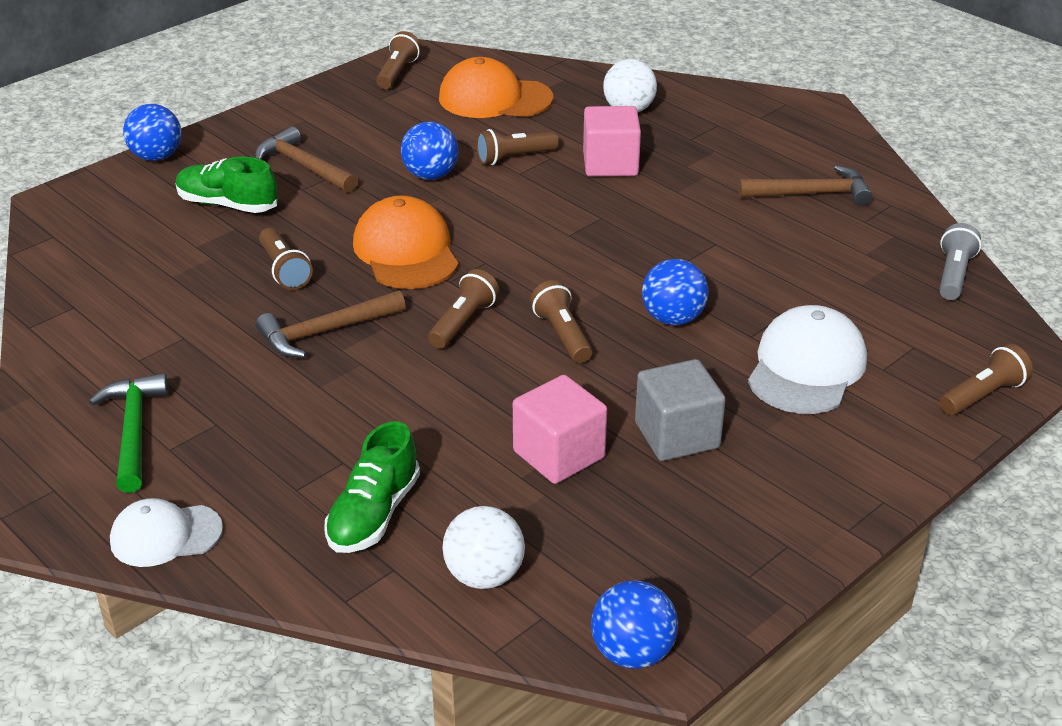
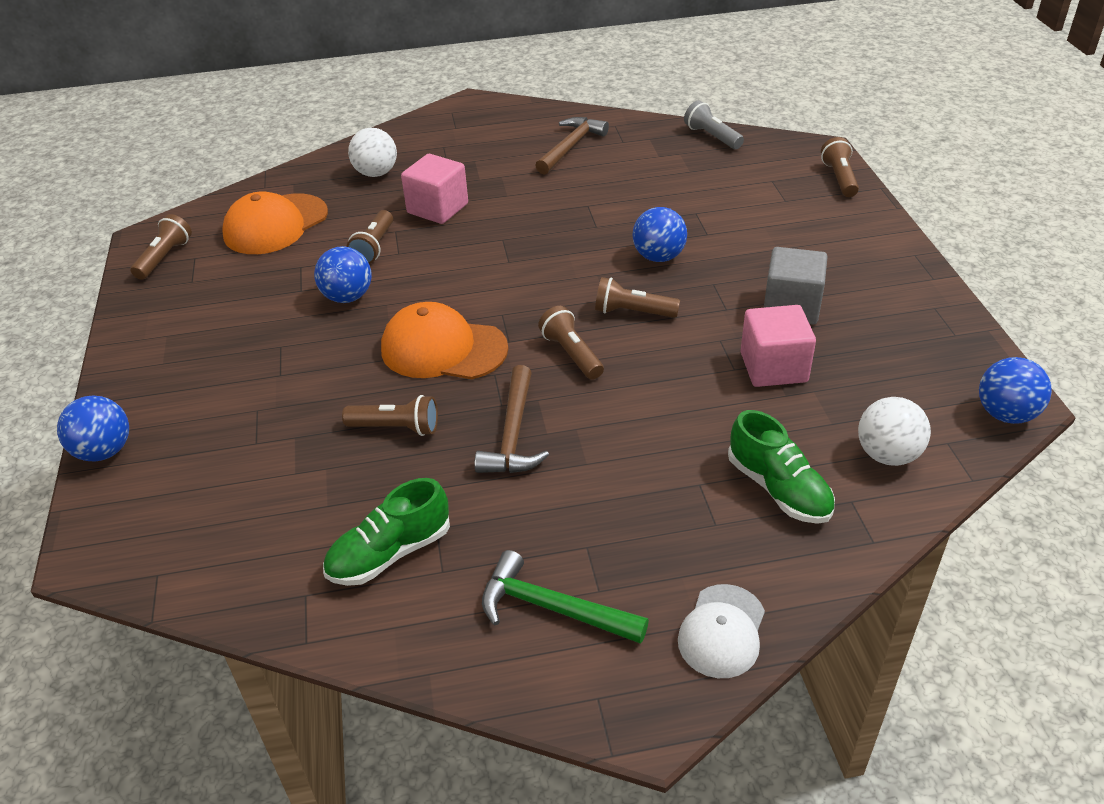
camera: 55 degrees left, 5 degrees up
green shoe [176,157,277,213] -> green shoe moved to [323,478,450,586]
brown hammer [255,126,358,193] -> none
brown flashlight [376,31,421,89] -> brown flashlight turned 60 degrees clockwise [130,214,192,280]
white cap [748,305,867,414] -> none

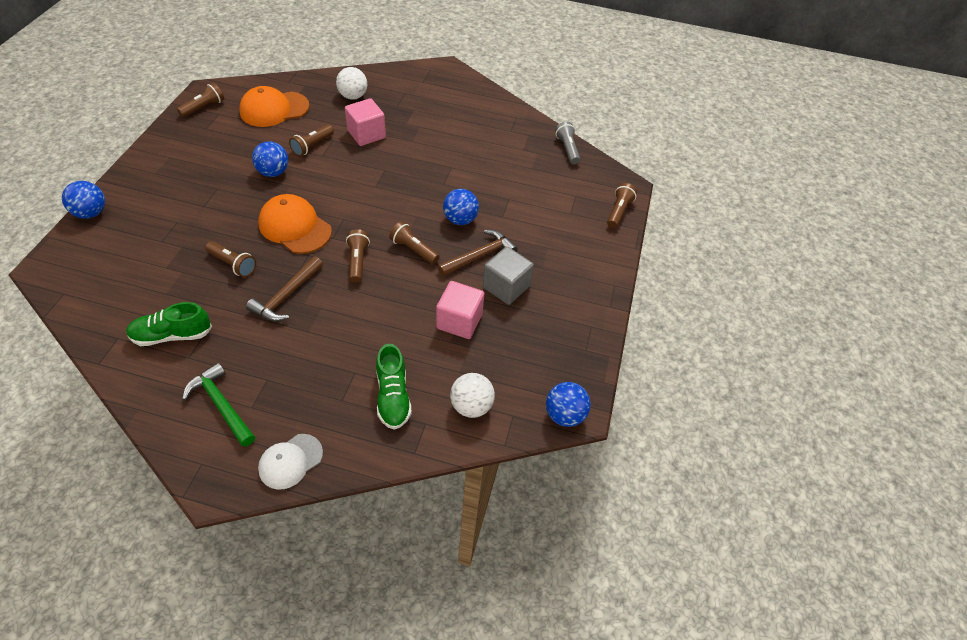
camera: 20 degrees right, 10 degrees up
brown hammer [535,117,609,175] -> brown hammer moved to [437,230,518,276]

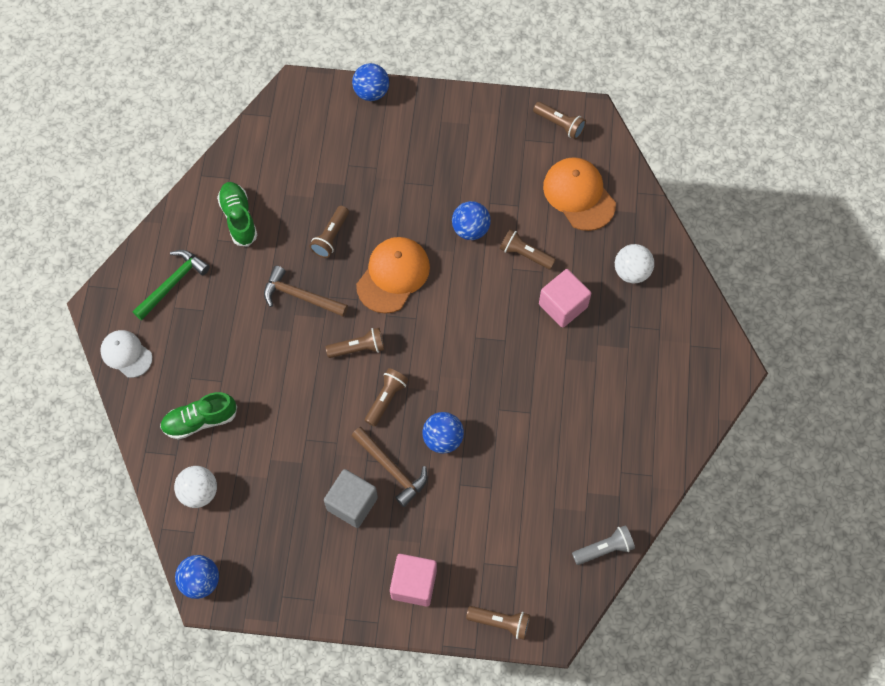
camera: 85 degrees right, 15 degrees up
pink cube [436,281,484,339] -> pink cube moved to [390,554,437,607]

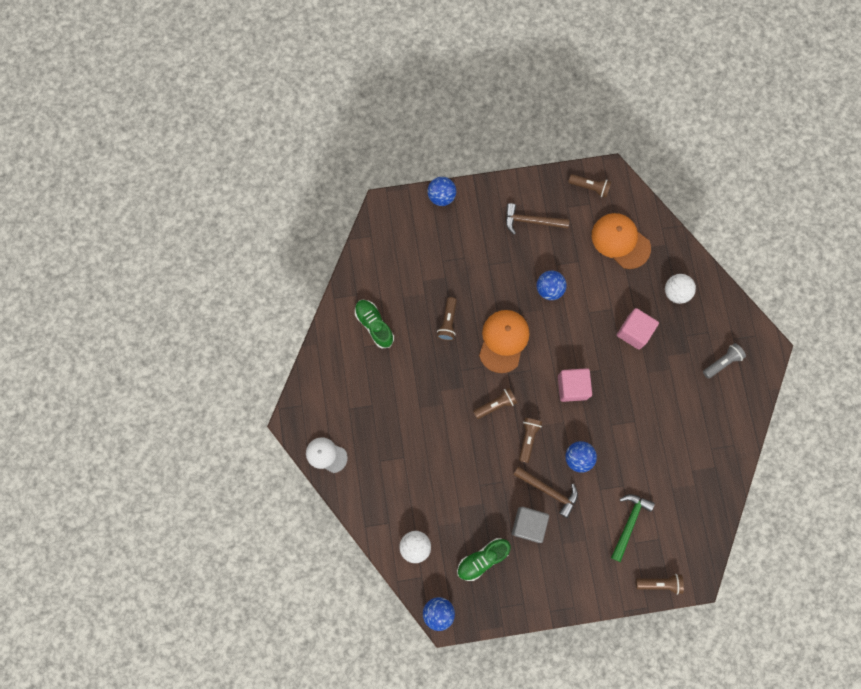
camera: 15 degrees left, 10 degrees up
green hammer [133,250,210,320] -> green hammer moved to [611,494,655,562]
green shoe [160,392,237,440] -> green shoe moved to [457,538,511,581]
brown hammer [264,266,348,317] -> brown hammer moved to [506,203,569,235]
pink cube [390,554,437,607] -> pink cube moved to [558,368,592,402]
brown flashlight [500,229,556,270] -> none
grey flashlight [572,525,635,565] -> grey flashlight moved to [703,343,746,379]

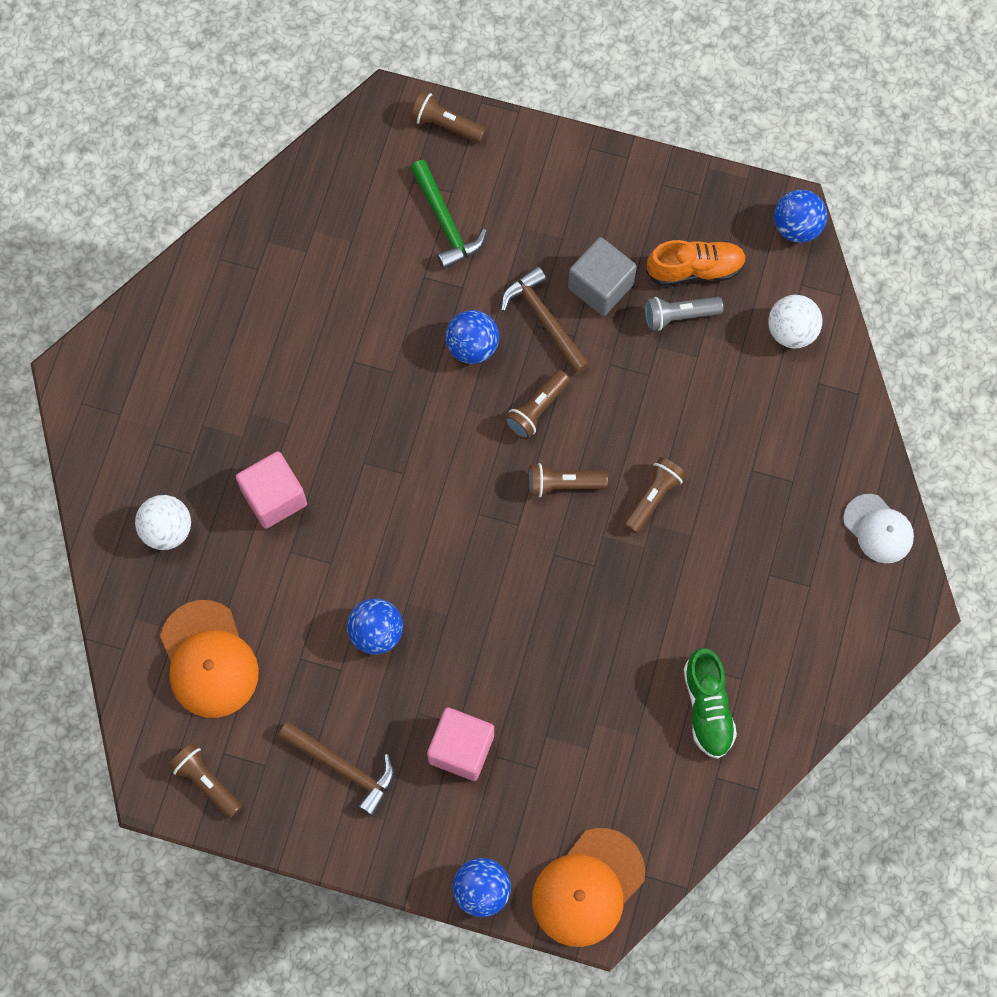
camera: 155 degrees left, 5 degrees down
brown flashlight [437,297,457,341] -> brown flashlight moved to [624,457,686,534]
green shoe [457,538,511,581] -> orange shoe [646,240,747,286]
orange cap [479,310,530,373] -> orange cap moved to [532,828,645,947]
pink cube [558,368,592,402] -> pink cube moved to [427,707,494,781]
green hammer [611,494,655,562] -> green hammer turned 75 degrees counterclockwise [410,160,487,269]
grey flashlight [703,343,746,379] -> grey flashlight moved to [645,297,723,330]

